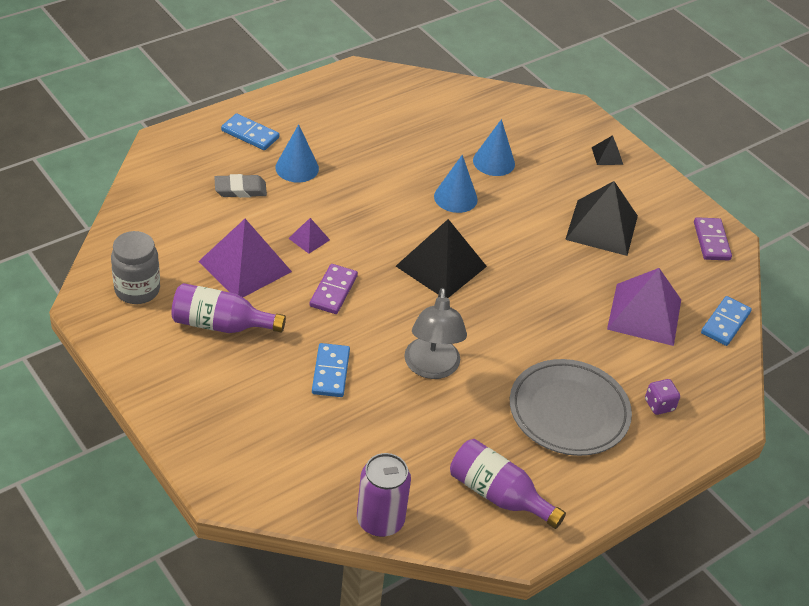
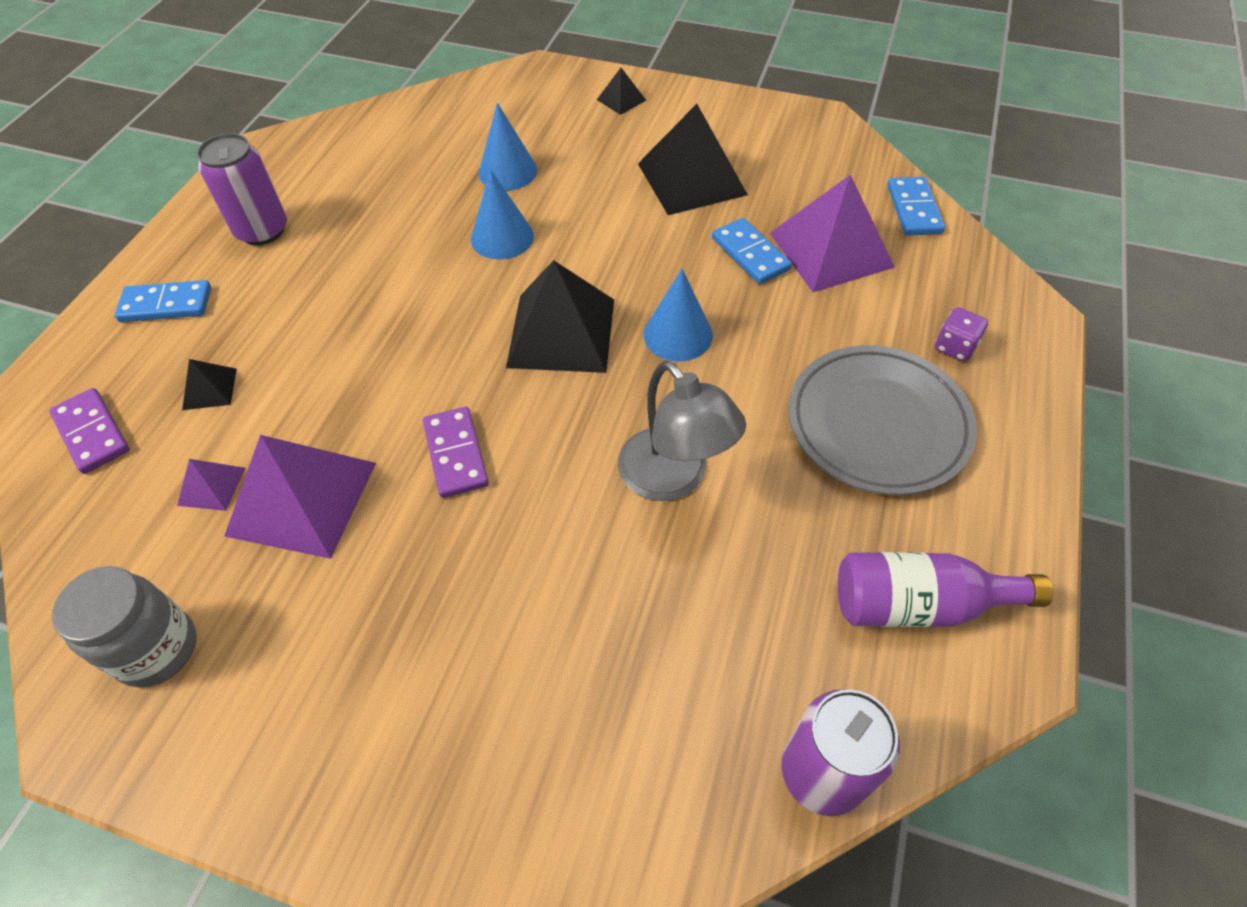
camera: 30 degrees left, 10 degrees up
purple bottle [171,283,286,333] -> none
grey eraser [214,174,267,198] -> black pyramid [182,359,237,410]
blue cone [275,124,319,183] -> blue cone moved to [644,269,713,361]
purple pyramid [288,218,330,254] -> purple pyramid moved to [177,459,245,511]
blue domino [312,343,350,397] -> blue domino moved to [712,218,792,284]
purple domino [694,217,732,260] -> purple domino moved to [49,388,130,474]
none -> purple can [197,133,287,245]

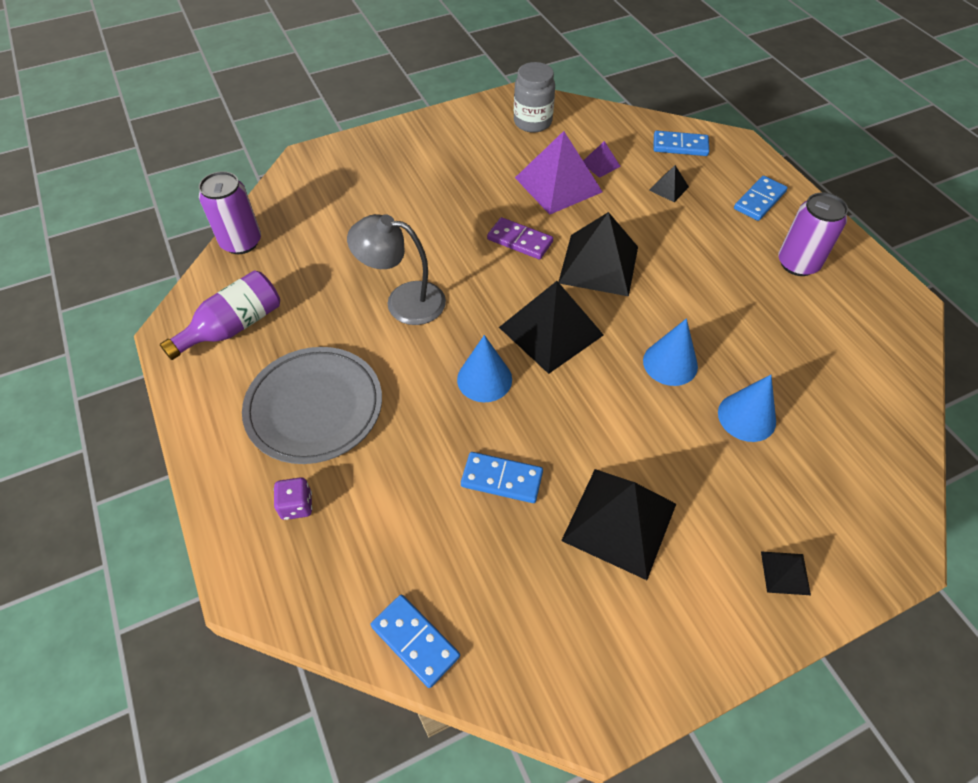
camera: 135 degrees right, 0 degrees up
purple domino [49,388,130,474] -> blue domino [654,131,709,156]
purple pyramid [770,175,895,292] -> none
none -> black pyramid [559,212,638,296]

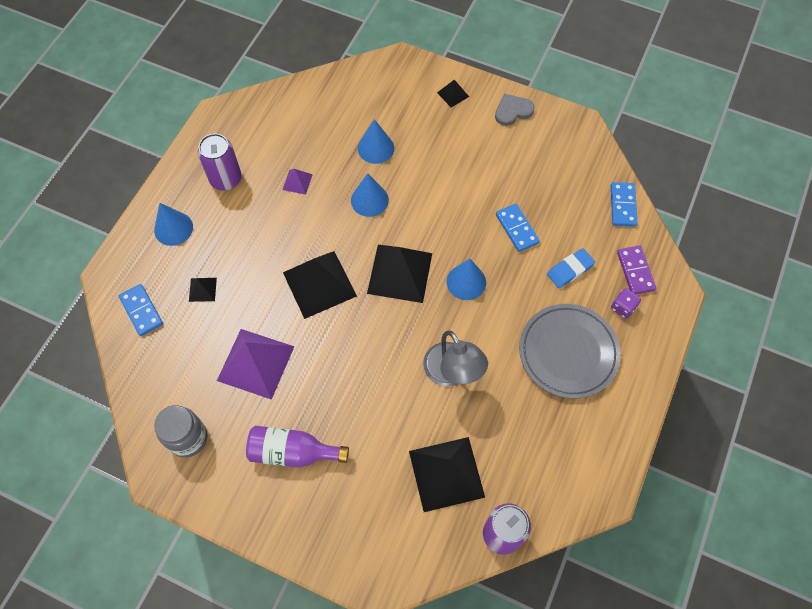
camera: 130 degrees left, 10 degrees up
purple bottle [160,270,280,360] -> purple bottle moved to [246,426,349,467]
purple domino [487,217,553,259] -> purple domino moved to [617,246,656,294]
black pyramid [561,469,676,580] -> black pyramid moved to [409,437,485,512]
purple pyramid [583,141,621,178] -> purple pyramid moved to [282,169,313,195]
blue domino [734,176,788,221] -> blue cone [154,203,193,246]
none -> grey heart [495,94,535,126]
none -> blue eraser [547,248,595,288]

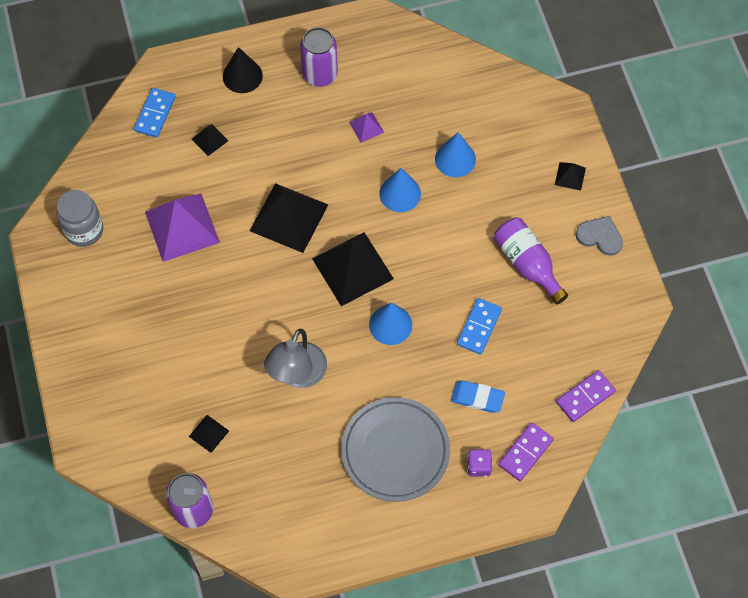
camera: 50 degrees right, 0 degrees up
blue cone [154,203,193,246] -> black cone [223,47,263,93]
purple bottle [246,426,349,467] -> purple bottle moved to [494,217,568,304]
black pyramid [409,437,485,512] -> black pyramid [189,415,229,453], size x0.46
blue domino [611,182,638,227] -> purple domino [556,370,616,422]

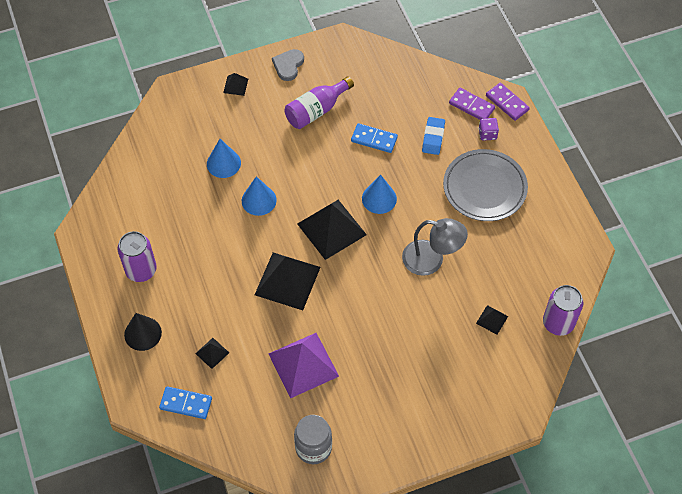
camera: 95 degrees left, 5 degrees down
purple pyramid [349,112,384,143] -> none
purple domino [556,370,616,422] -> purple domino moved to [486,83,530,121]

